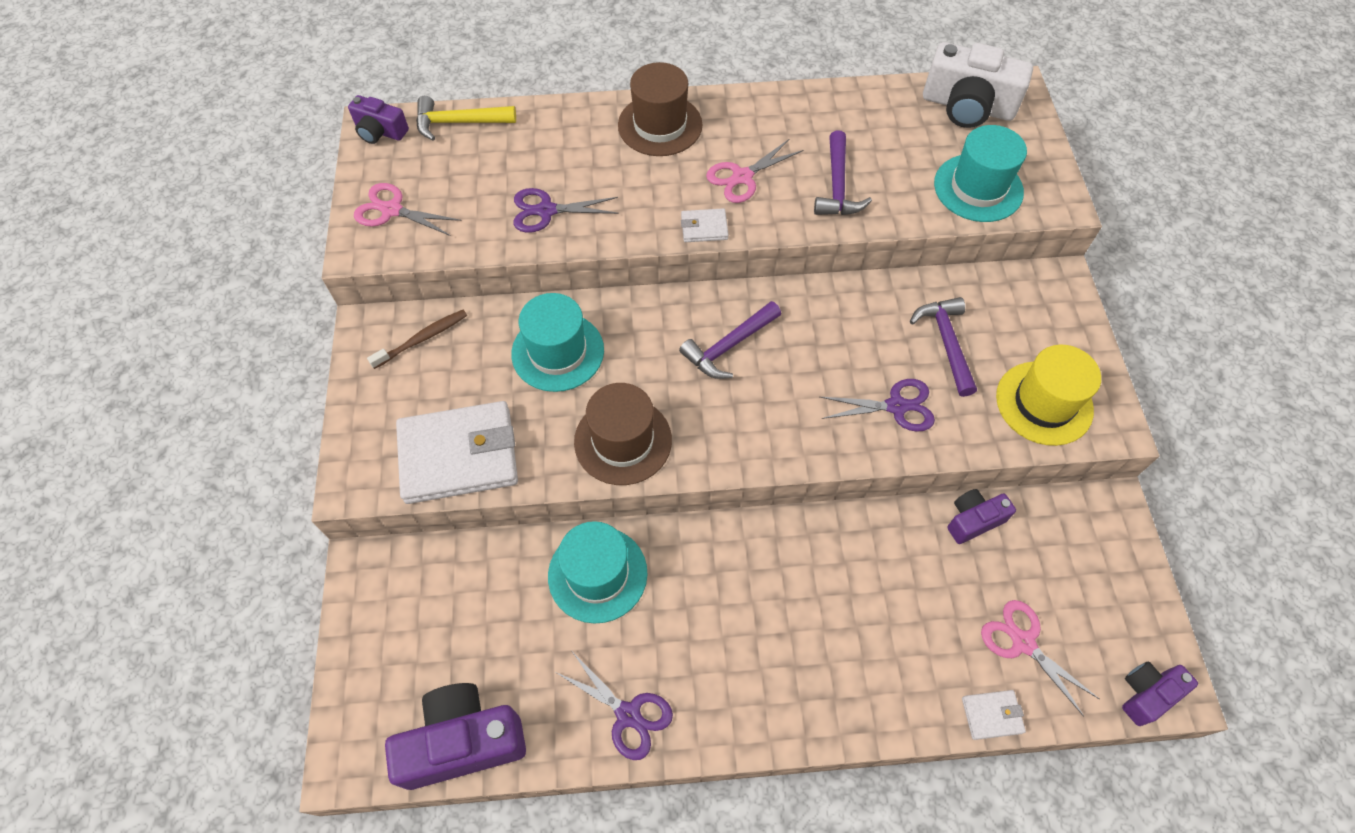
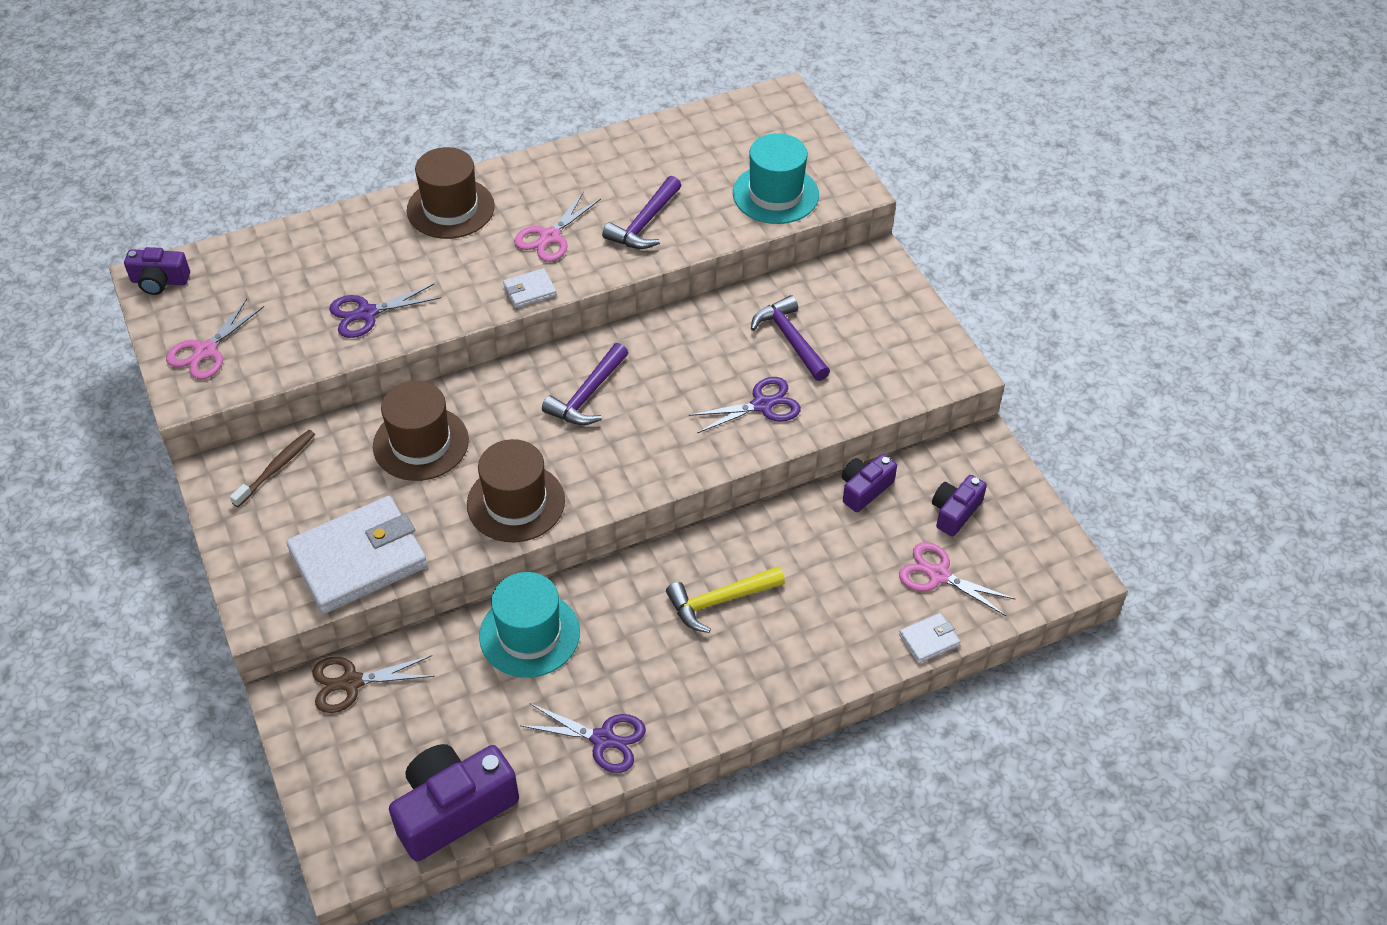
camera: 20 degrees left, 10 degrees down
pink scissors [354,183,462,236] -> pink scissors turned 60 degrees counterclockwise [166,299,264,380]
yellow hammer [416,96,516,141] -> yellow hammer moved to [666,566,785,633]
turquoise hat [511,293,604,392] -> brown hat [373,381,469,481]
purple hammer [814,130,872,215] -> purple hammer turned 45 degrees clockwise [602,176,681,249]
white camera [923,42,1033,128] -> none
yellow hat [996,345,1101,446] -> none
purple camera [1122,661,1198,726] -> purple camera moved to [932,475,987,537]
none -> brown scissors [312,655,435,713]

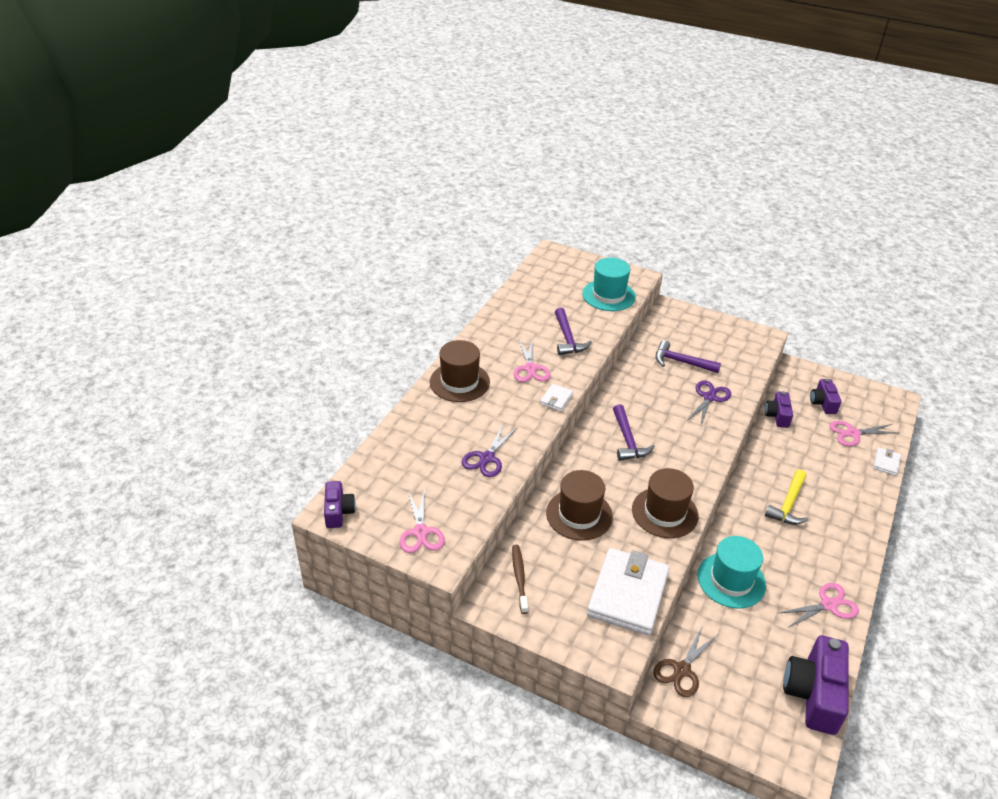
camera: 40 degrees left, 10 degrees down
purple camera [124,247,190,295] -> purple camera turned 60 degrees counterclockwise [324,481,355,528]
purple scissors [520,703,646,773] -> pink scissors [779,583,859,627]

